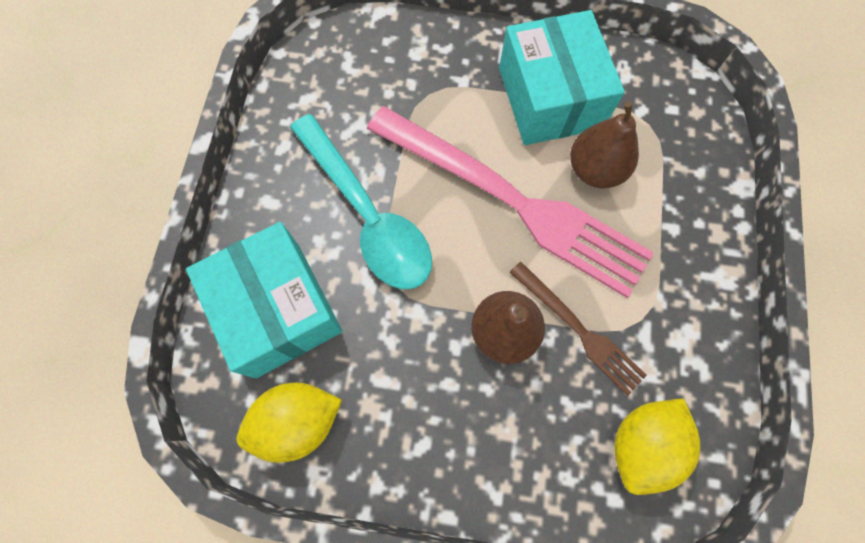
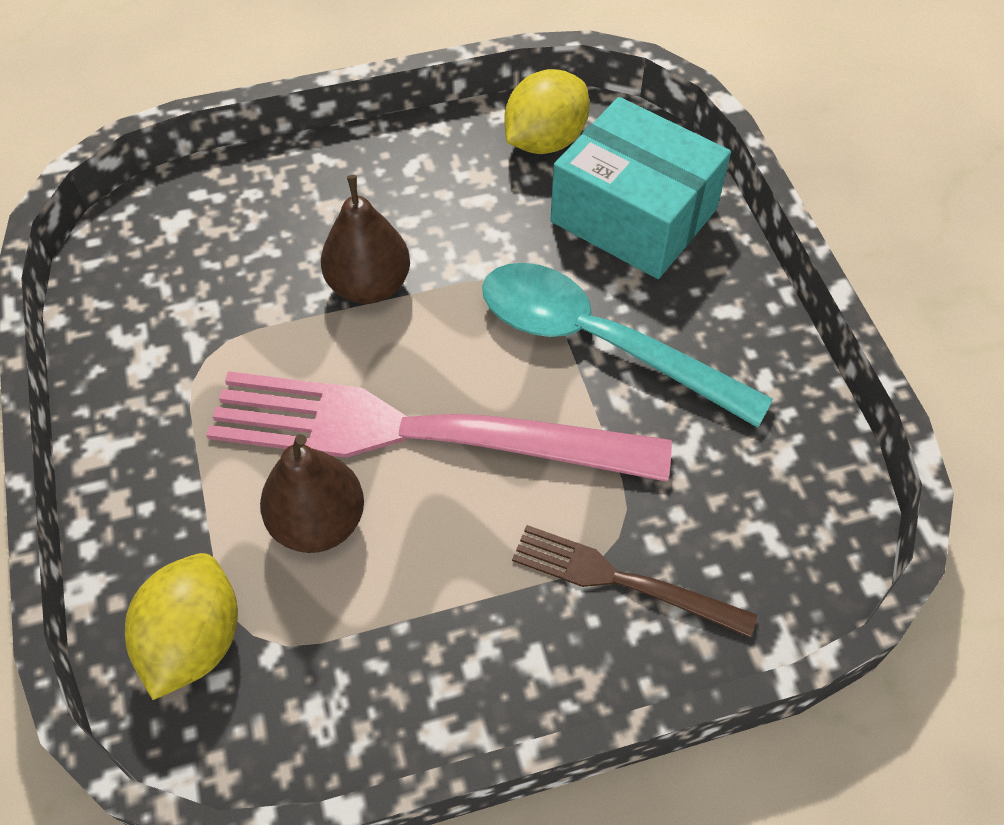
camera: 155 degrees right, 15 degrees down
turquoise box [499,10,625,145] -> none
brown fork [509,262,647,396] -> brown fork moved to [512,525,757,638]
yellow lemon [614,398,700,495] -> yellow lemon moved to [125,553,238,700]

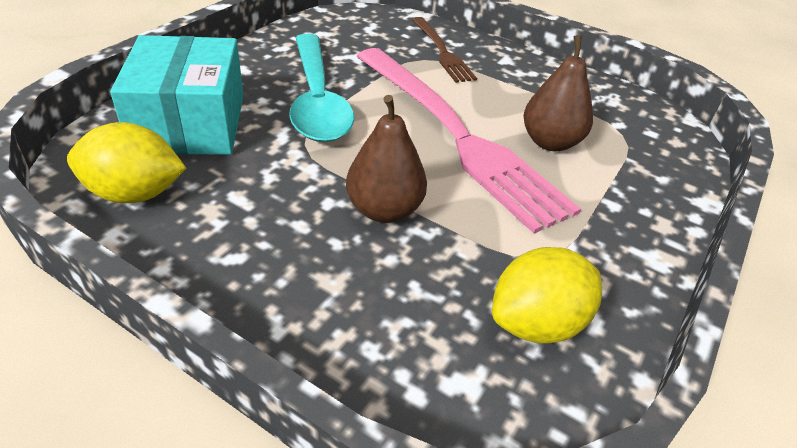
camera: 135 degrees left, 15 degrees down
yellow lemon [125,553,238,700] -> yellow lemon moved to [492,247,602,344]

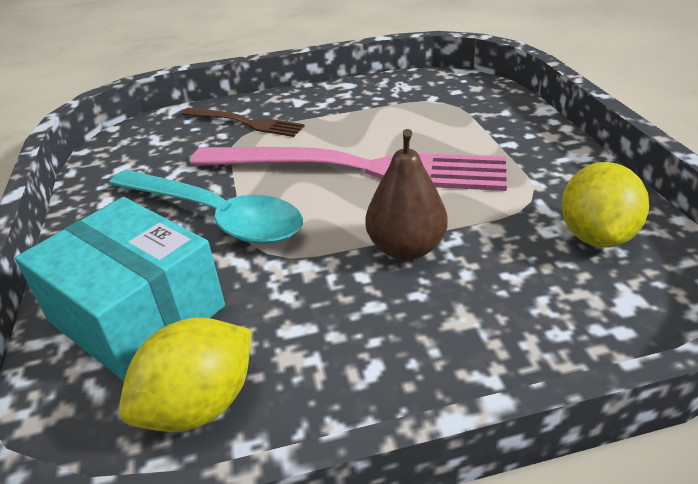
camera: 40 degrees left, 5 degrees down
brown pear [523,35,593,151] -> none

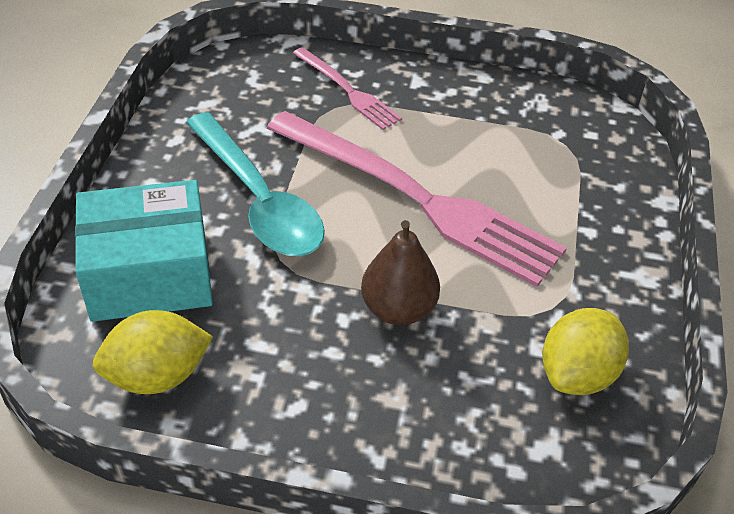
camera: 20 degrees right, 10 degrees up
turquoise box [15,197,225,381] -> turquoise box turned 75 degrees counterclockwise [75,180,213,322]
brown fork [181,108,305,137] -> pink fork [293,47,402,130]

